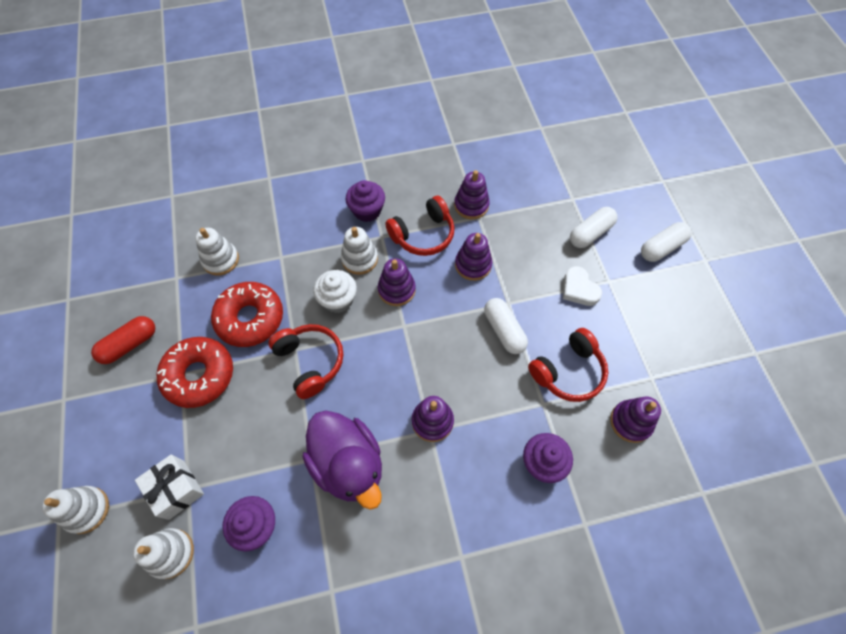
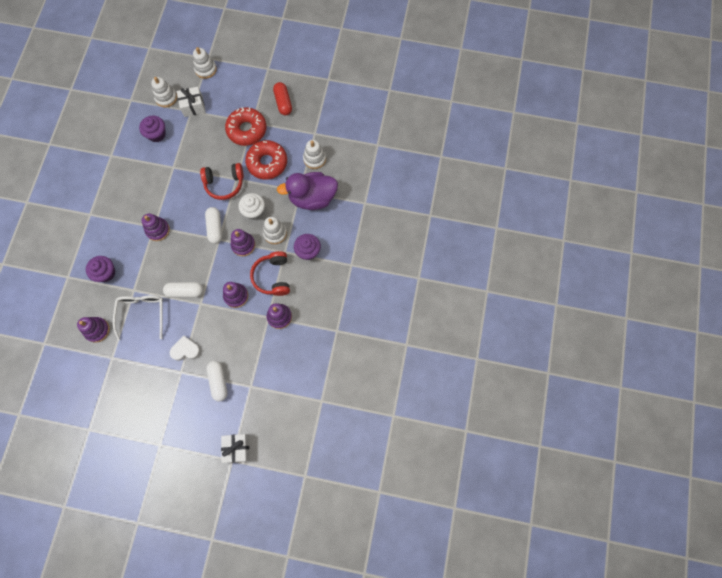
camera: 115 degrees right, 10 degrees up
purple duck [302,410,382,510] -> purple duck moved to [277,172,338,210]
red headphones [528,328,608,402] -> white glasses [113,296,163,341]
white capsule [641,222,692,262] -> white capsule moved to [205,207,222,244]
none -> white gift [221,434,249,463]

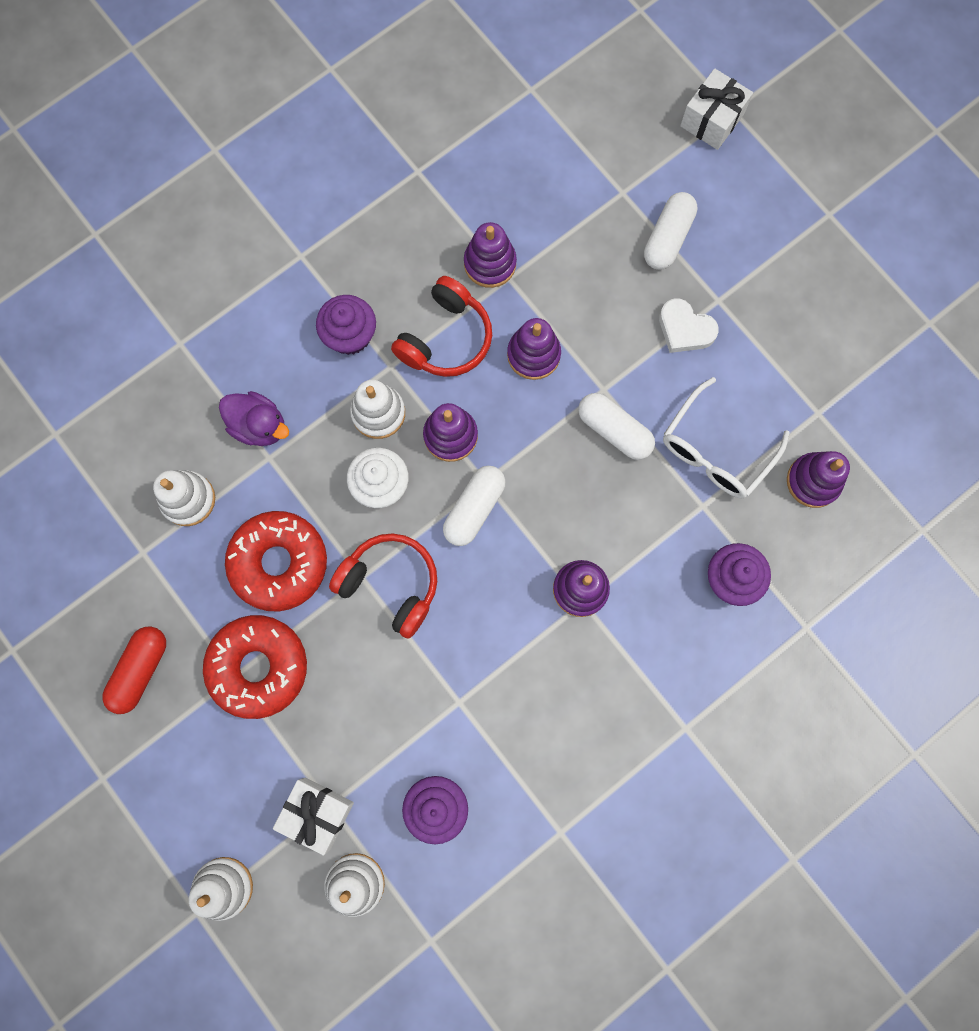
camera: 140 degrees left, 5 degrees up
purple duck [277,172,338,210] -> purple duck [219,391,289,446], size x0.59

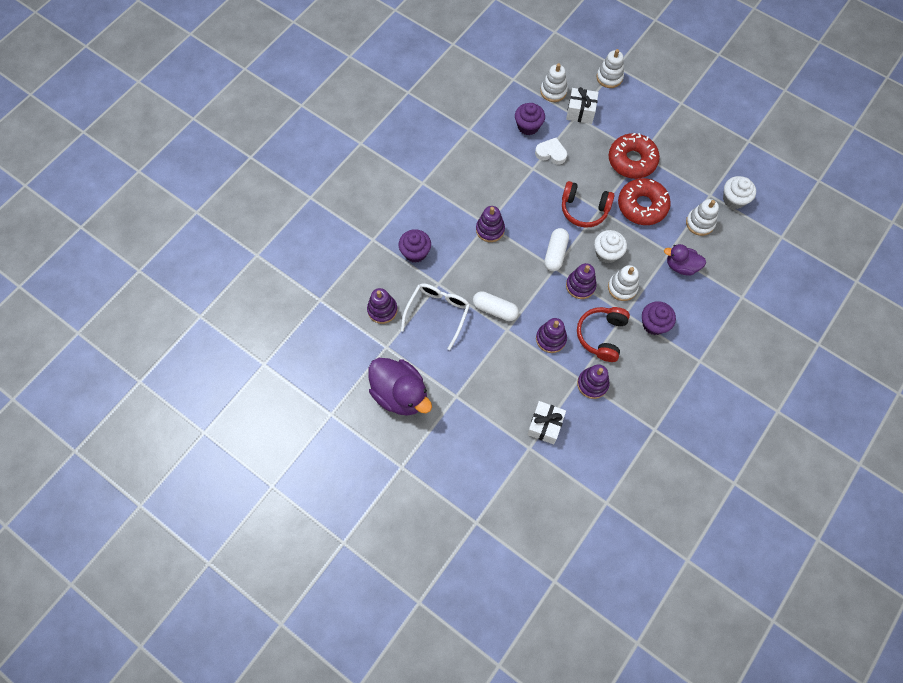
camera: 165 degrees right, 10 degrees down
red capsule [102,627,166,714] -> none
white capsule [644,192,697,270] -> none
white heart [659,298,719,353] -> white heart moved to [535,138,567,165]
white gift [680,68,753,150] -> white gift moved to [527,401,566,444]
none -> purple duck [368,358,432,416]
none -> white cupcake [723,176,756,209]

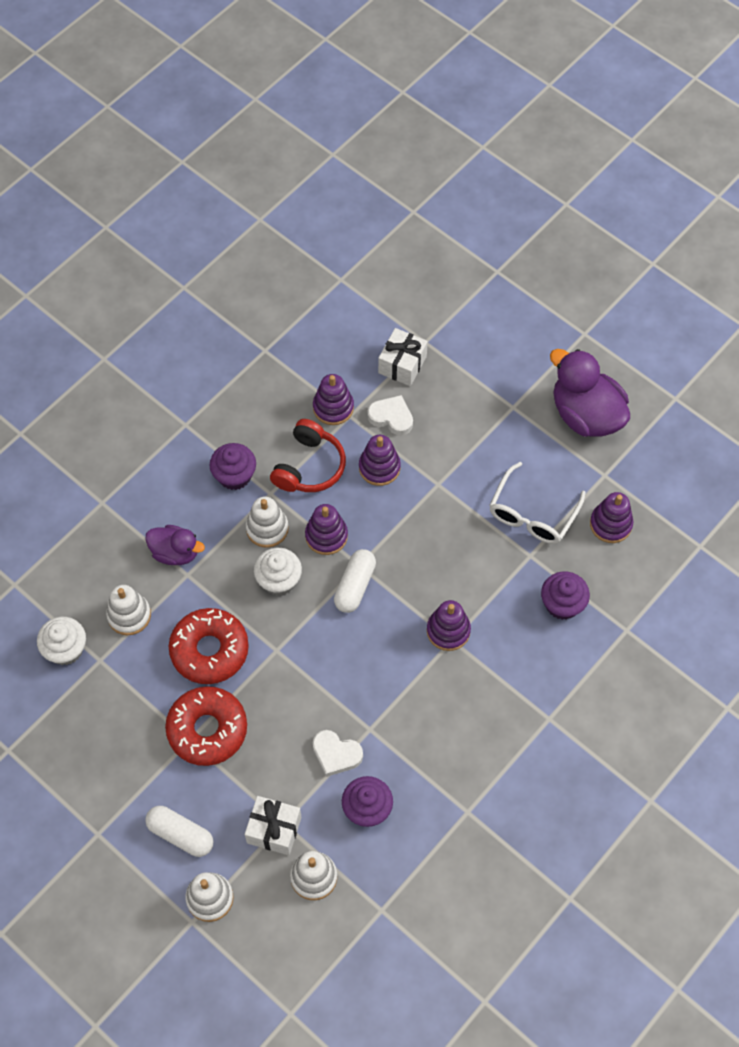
camera: 175 degrees left, 5 degrees down
white capsule [473,291,519,321] -> white capsule moved to [145,806,213,857]
red headphones [562,181,614,228] -> none
none -> white heart [368,395,413,436]

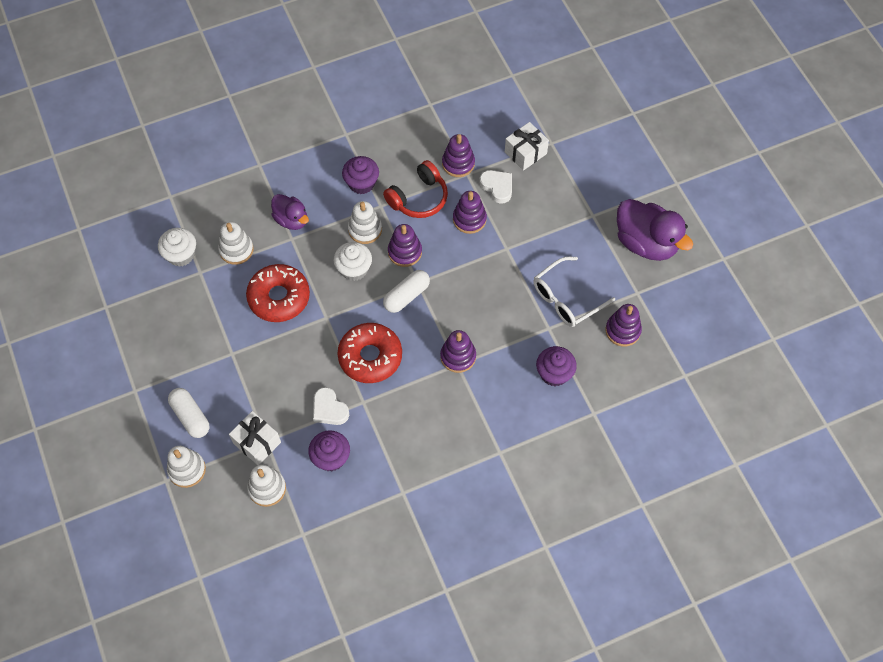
camera: 25 degrees right, 0 degrees up
red donut [165,686,247,766] -> red donut moved to [338,323,402,383]
purple duck [550,349,630,437] -> purple duck turned 150 degrees clockwise [617,199,693,261]

